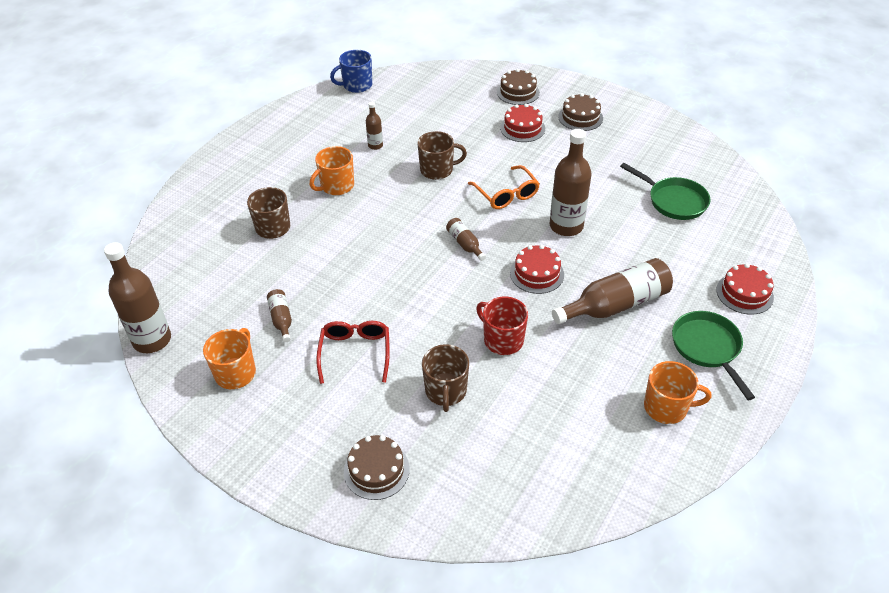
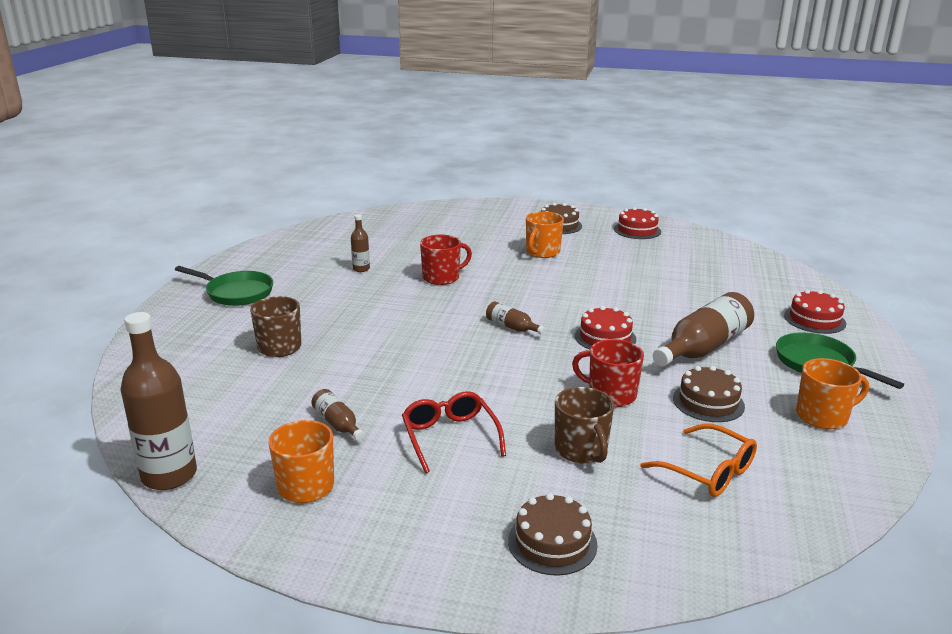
camera: 20 degrees left, 20 degrees down
orange mug [310,146,354,195] -> orange mug moved to [526,211,564,258]
blue mug [330,50,372,93] -> none
brown mug [417,131,467,180] -> red mug [420,235,472,285]
orange glasses [468,165,540,209] -> orange glasses moved to [640,424,757,497]
brown cake [497,69,540,105] -> brown cake moved to [673,366,745,422]
red cake [500,104,545,142] -> red cake moved to [614,207,661,239]
brown bottle [550,129,592,236] -> none
green pan [620,163,711,220] -> green pan moved to [175,266,273,306]

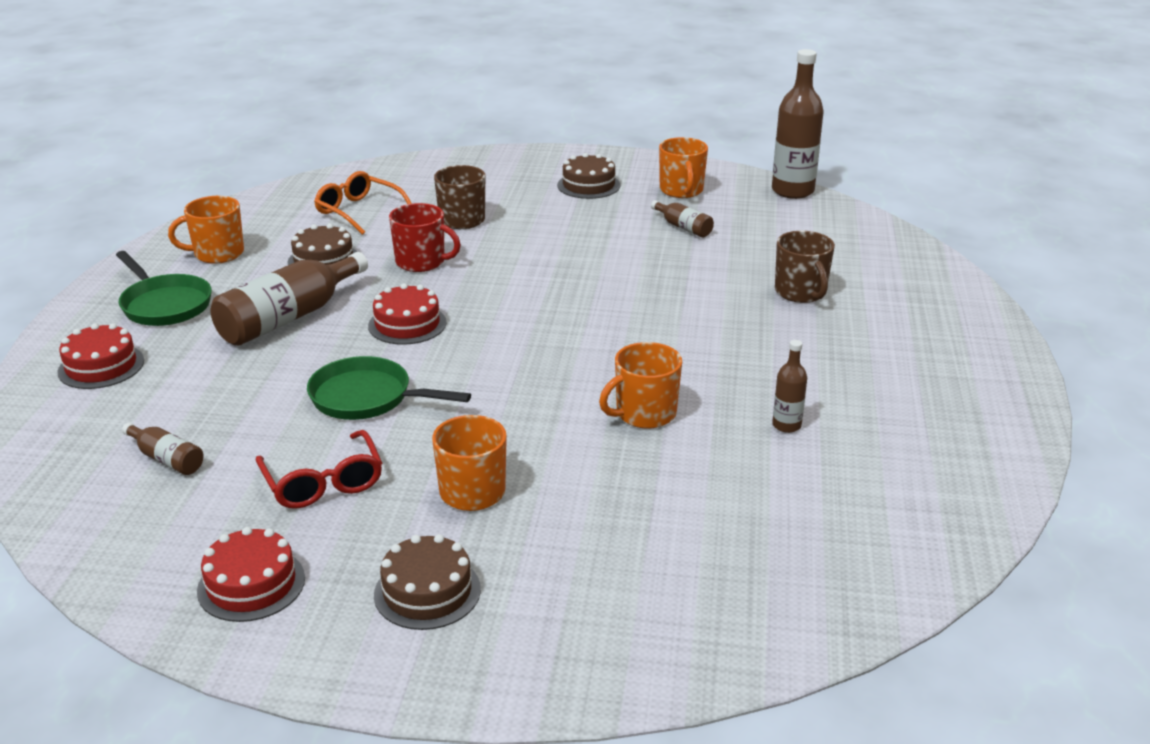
camera: 175 degrees right, 5 degrees up
green pan [175,266,273,306] -> green pan moved to [307,356,471,420]
red glasses [402,391,506,473] -> red glasses moved to [255,430,382,509]
red mug [420,235,472,285] -> orange mug [599,342,682,428]
brown bottle [486,301,545,335] -> brown bottle moved to [122,423,203,475]
brown cake [508,493,598,576] -> brown cake moved to [557,153,620,199]

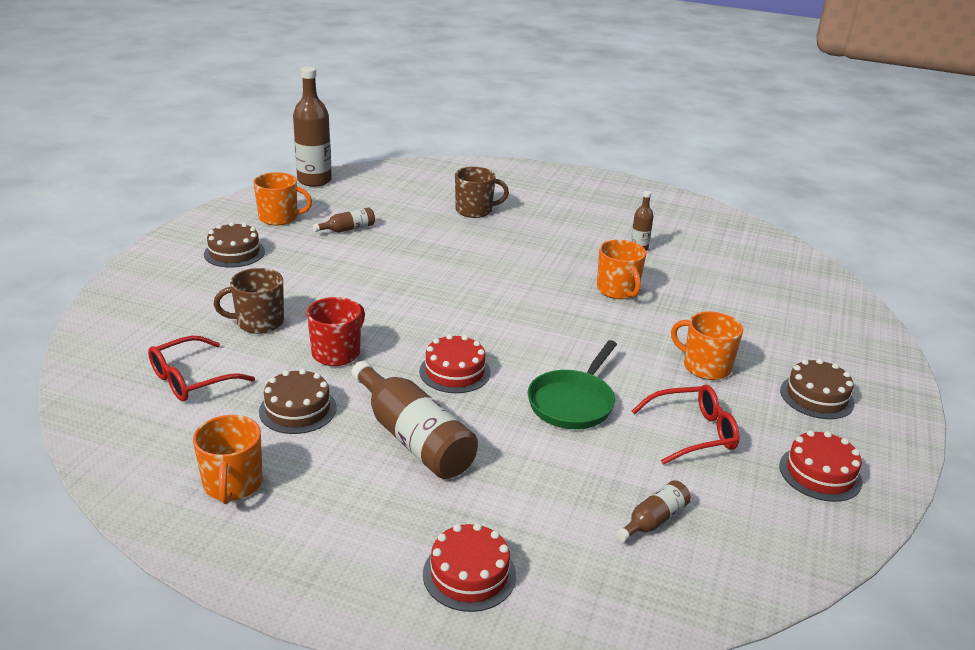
camera: 80 degrees left, 0 degrees up
green pan [116,251,212,326] -> none
orange glasses [314,171,412,235] -> red glasses [148,336,255,402]

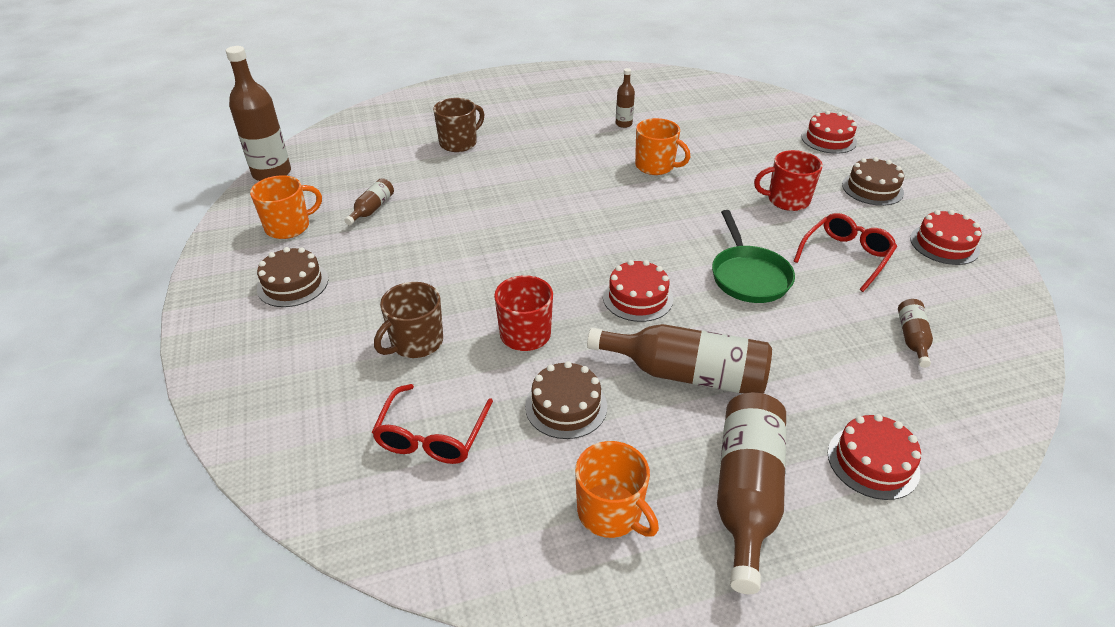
camera: 35 degrees left, 10 degrees up
orange mug [671,311,743,380] -> red mug [754,150,823,211]
none -> brown bottle [717,392,786,594]
none -> red cake [801,111,857,154]

